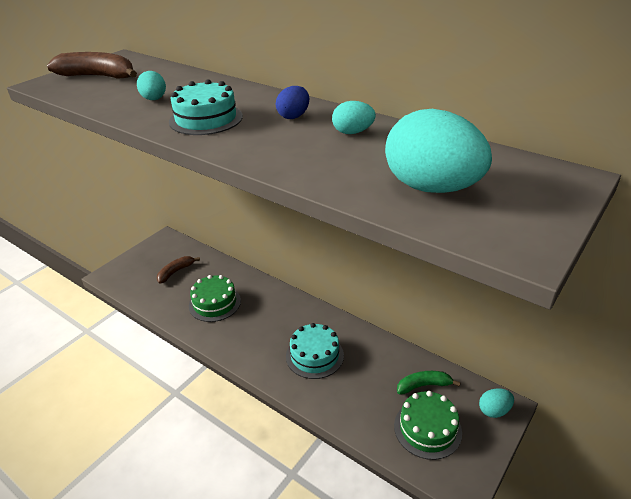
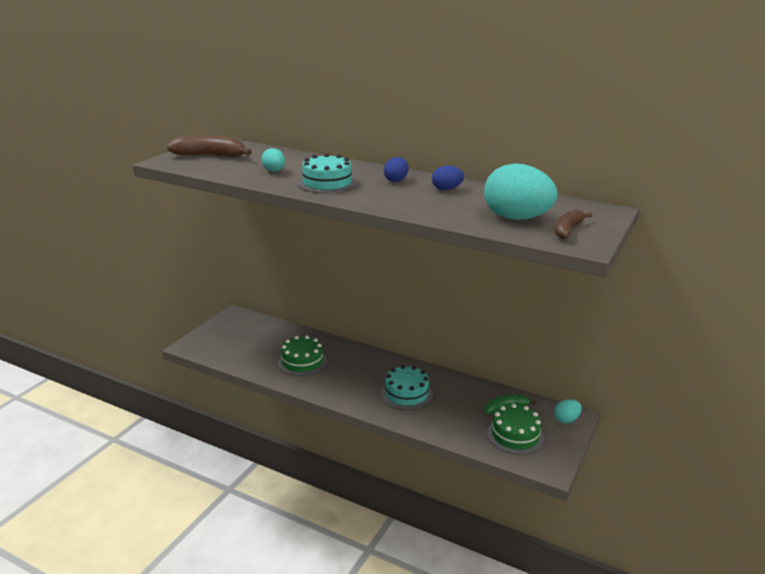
camera: 10 degrees left, 10 degrees down
brown banana [157,256,200,284] -> brown banana moved to [555,209,593,239]
turquoise egg [332,101,376,134] -> blue egg [432,165,464,190]

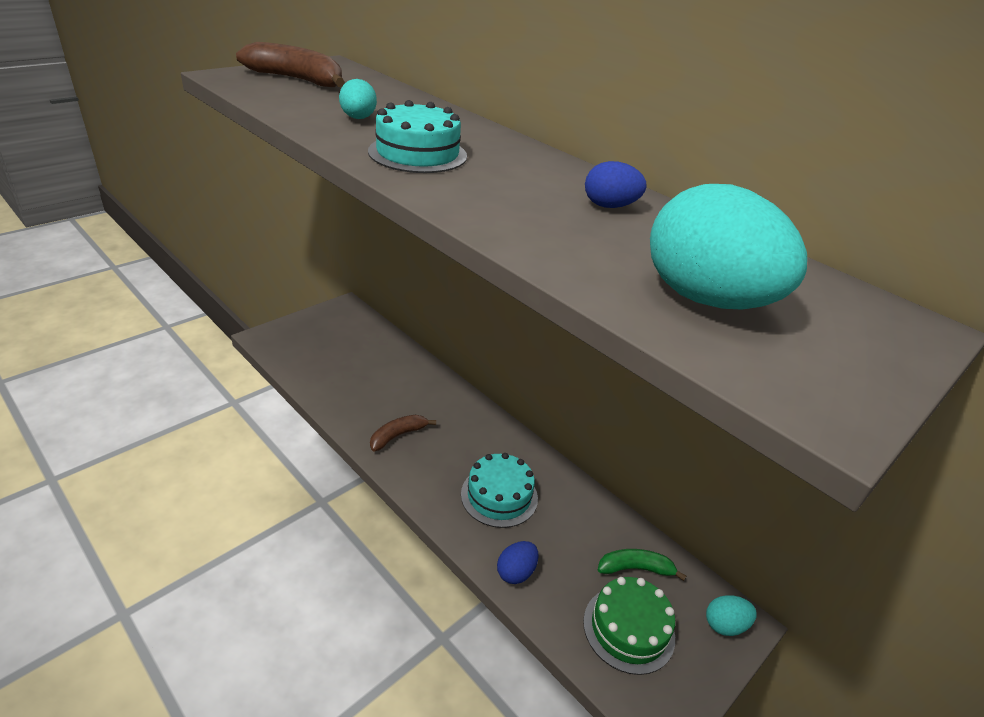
camera: 15 degrees right, 10 degrees up
green cake [278,335,327,376] -> none
blue egg [384,157,409,182] -> blue egg moved to [497,541,539,584]
brown banana [555,209,593,239] -> brown banana moved to [370,415,436,451]

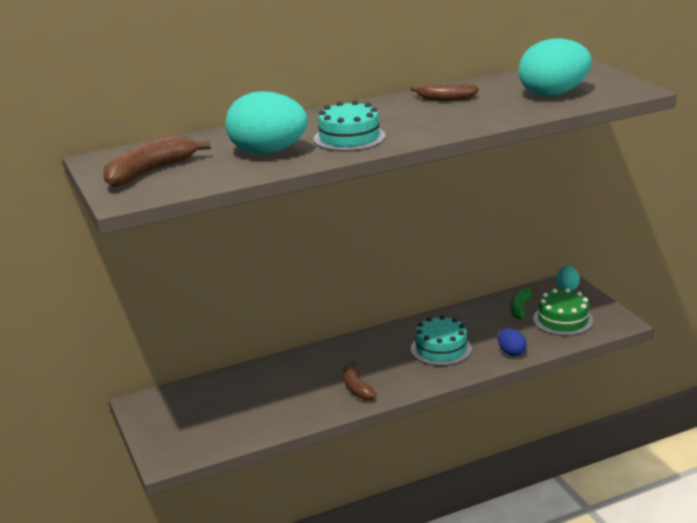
camera: 65 degrees left, 10 degrees down
turquoise egg [339,79,377,119] -> turquoise egg [225,91,308,154], size x2.04
blue egg [585,161,647,208] -> brown banana [410,84,479,101]

